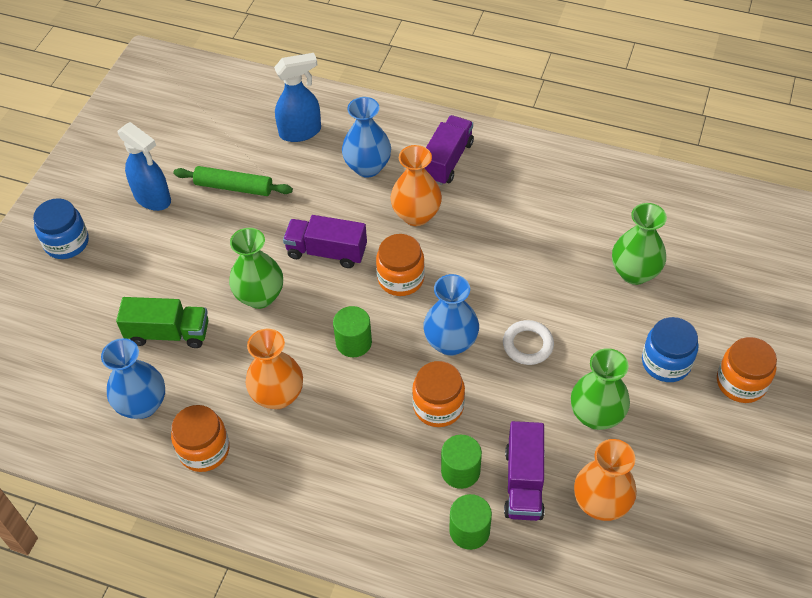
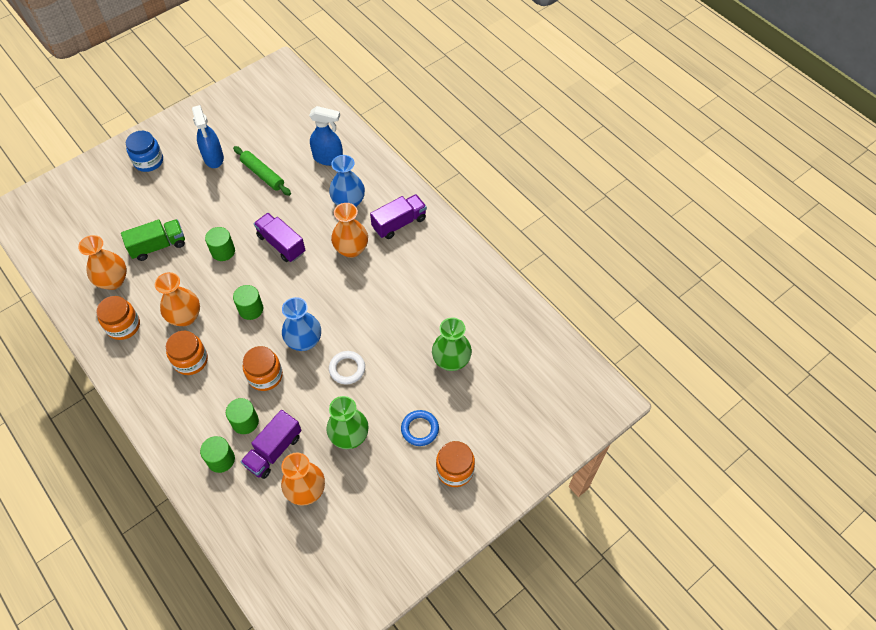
camera: 30 degrees right, 5 degrees up
blue vase [101,338,165,419] -> orange vase [78,235,127,290]
green truck [116,297,209,348] -> green truck turned 60 degrees counterclockwise [121,219,185,261]
green vase [229,228,283,309] -> green cylinder [205,227,235,261]
orange jar [376,234,425,296] -> orange jar moved to [166,331,208,375]
blue jar [642,317,699,382] -> blue ring [401,410,439,446]

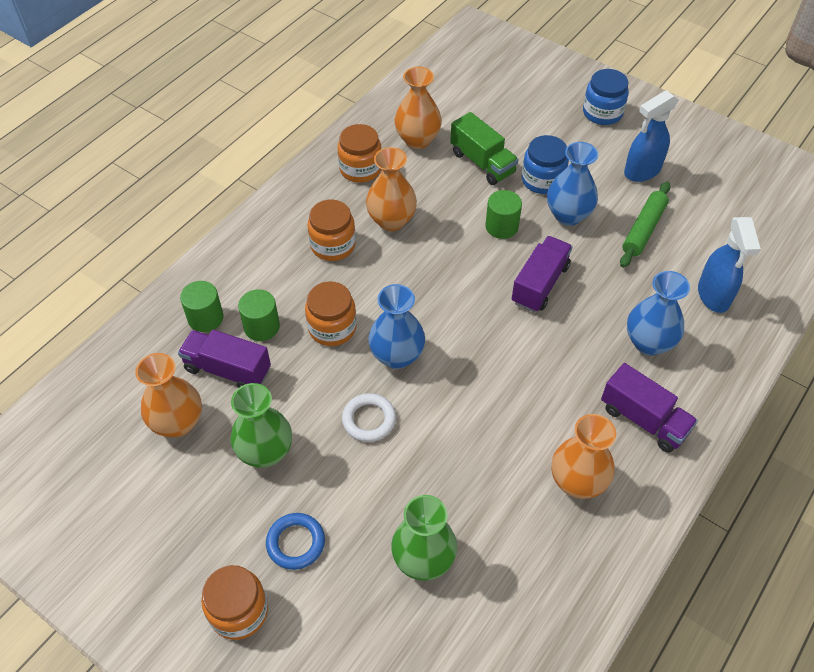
camera: 75 degrees right, 5 degrees down
green cylinder [233,285,263,320] -> none
orange vase [331,203,368,258] -> orange vase moved to [552,414,616,499]
none -> blue jar [522,135,569,194]
none -> blue vase [547,142,598,226]

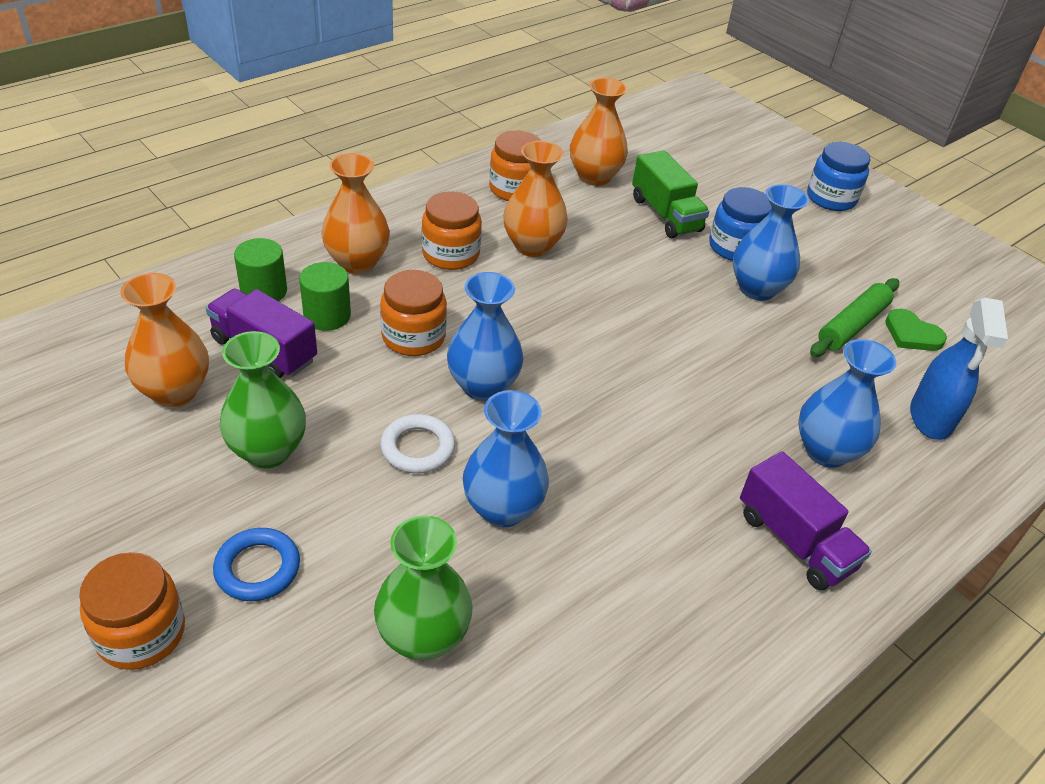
camera: 10 degrees right, 10 degrees down
green cylinder [485,190,522,239] -> none
purple truck [512,236,573,312] -> none
orange vase [552,414,616,499] -> orange vase moved to [321,153,390,274]
blue spray bottle [624,90,679,182] -> none
none -> blue vase [463,390,549,527]
none -> green heart [885,308,947,351]

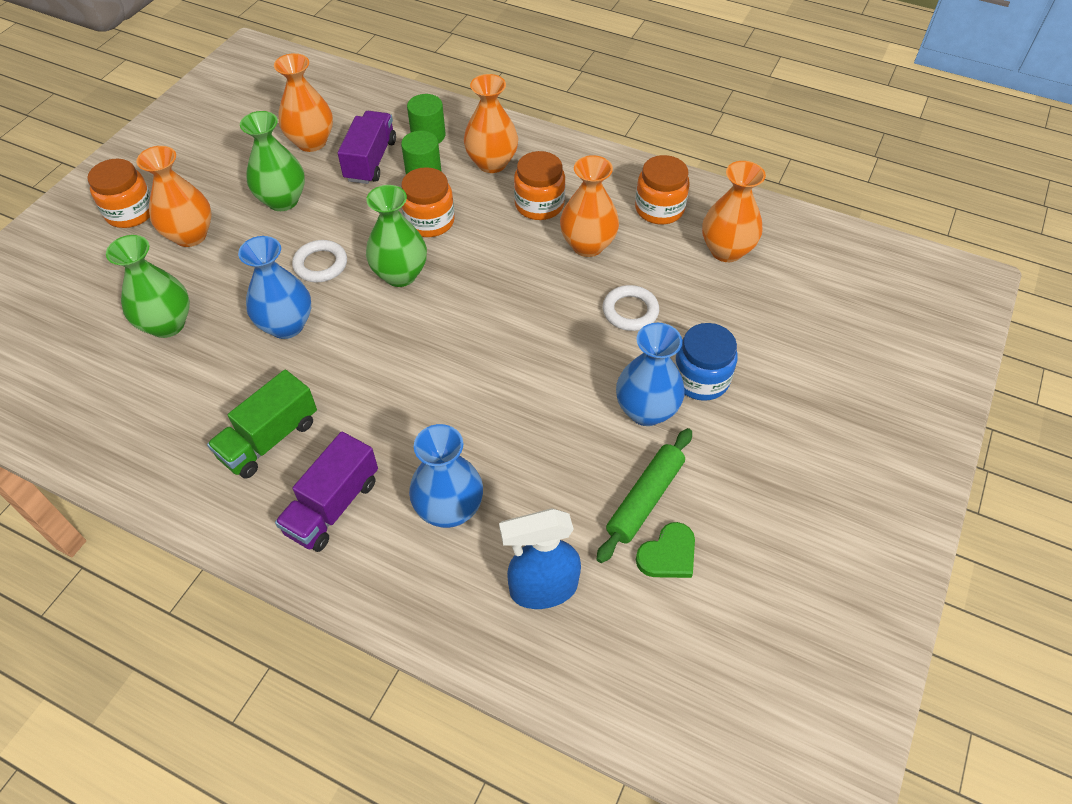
camera: 70 degrees right, 10 degrees up
blue ring [213,528,300,601] -> orange vase [136,146,212,247]
blue vase [447,272,523,401] -> green vase [366,185,427,287]
green truck [632,150,709,238] -> green truck moved to [207,369,317,479]
blue jar [807,142,870,211] -> none
green rolling pin [810,278,899,357] -> green rolling pin turned 75 degrees counterclockwise [596,428,692,563]
green heart [885,308,947,351] -> green heart turned 150 degrees counterclockwise [636,522,695,578]
none -> white ring [602,285,659,331]

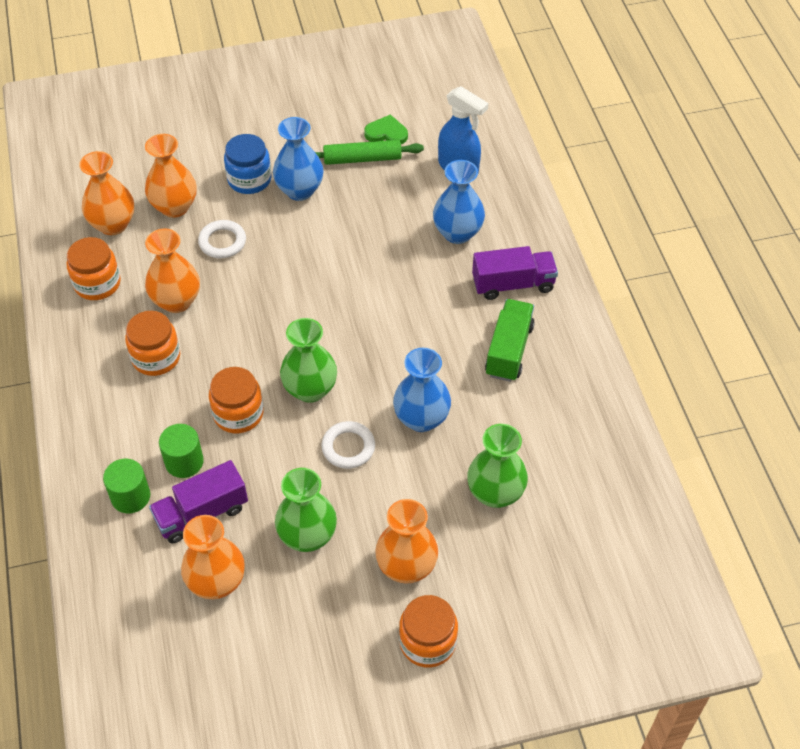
camera: 130 degrees left, 0 degrees up
green truck [207,369,317,479] -> green truck turned 75 degrees counterclockwise [485,299,535,382]
orange vase [464,74,518,173] -> orange vase moved to [145,134,196,218]

